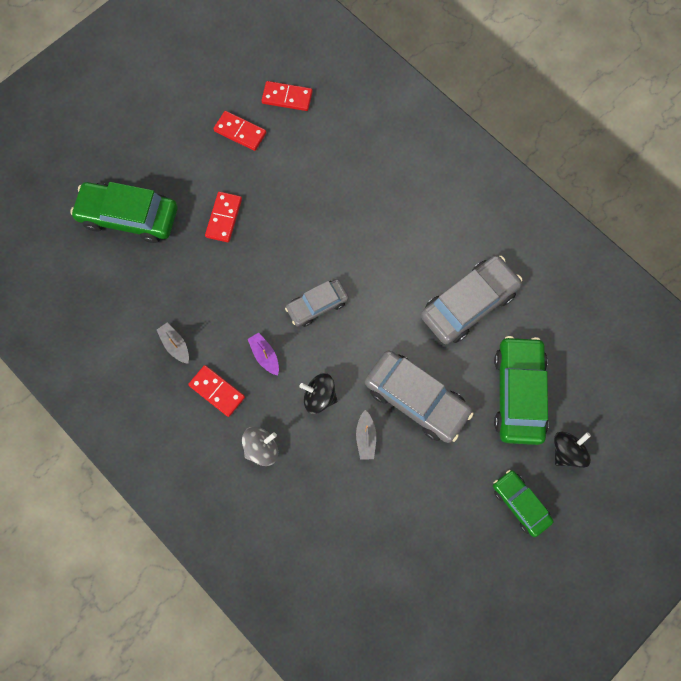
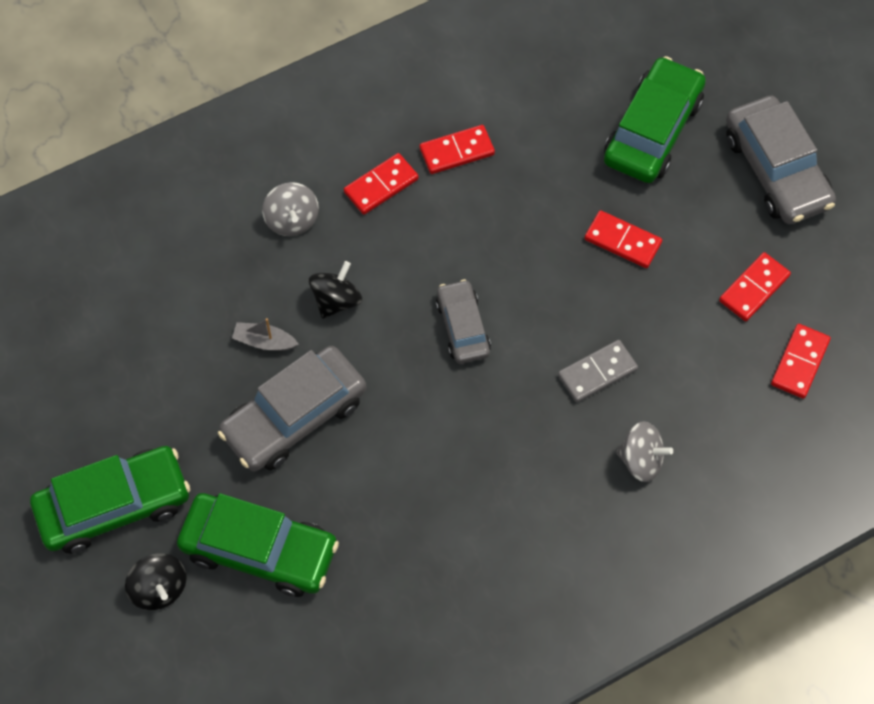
camera: 105 degrees right, 10 degrees down
grey boat [157,323,189,364] -> red domino [420,125,495,174]
purple boat [248,333,279,376] -> none
grey car [421,255,522,344] -> grey car moved to [726,96,836,224]
green car [493,470,554,537] -> green car [30,446,190,554], size x1.67
none -> grey domino [558,340,638,402]
none -> grey spinning top [616,421,673,482]

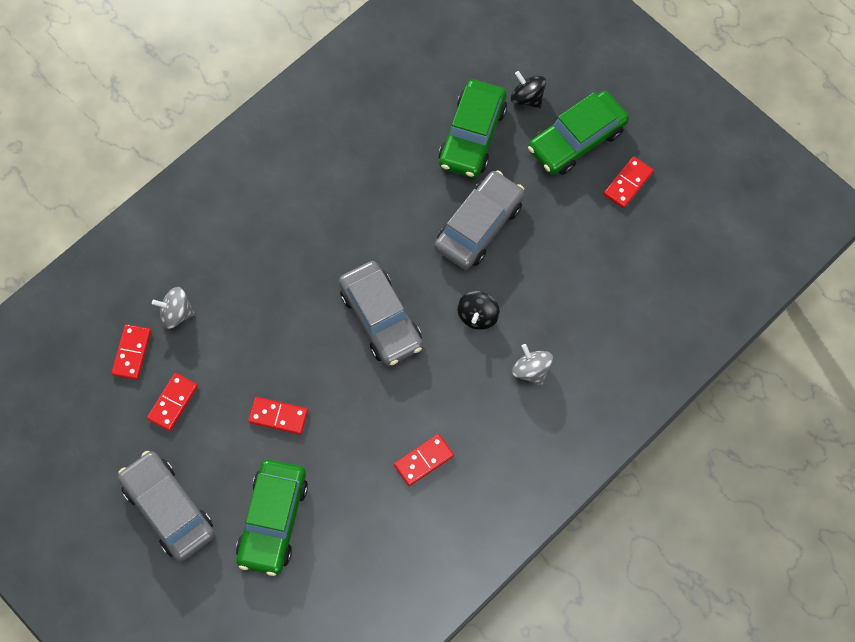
camera: 165 degrees right, 5 degrees up
green car [177,493,339,597] -> green car turned 75 degrees counterclockwise [439,79,507,178]
grey boat [232,318,299,351] -> none
red domino [344,153,419,215] -> red domino moved to [603,156,653,208]
grey car [436,279,491,364] -> grey car [339,261,423,366], size x1.67
grey domino [558,340,638,402] -> none
grey spinning top [616,421,673,482] -> grey spinning top moved to [152,287,195,329]

